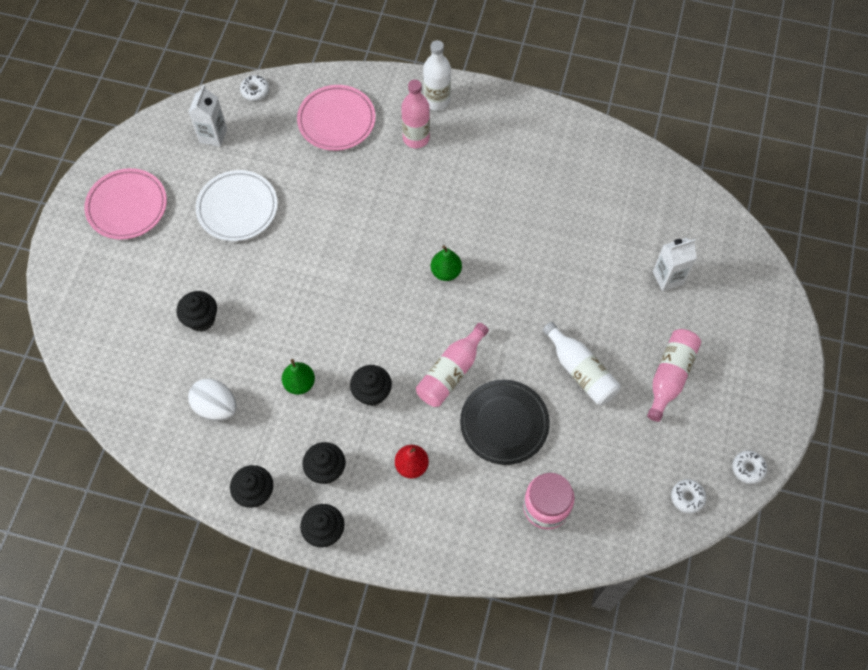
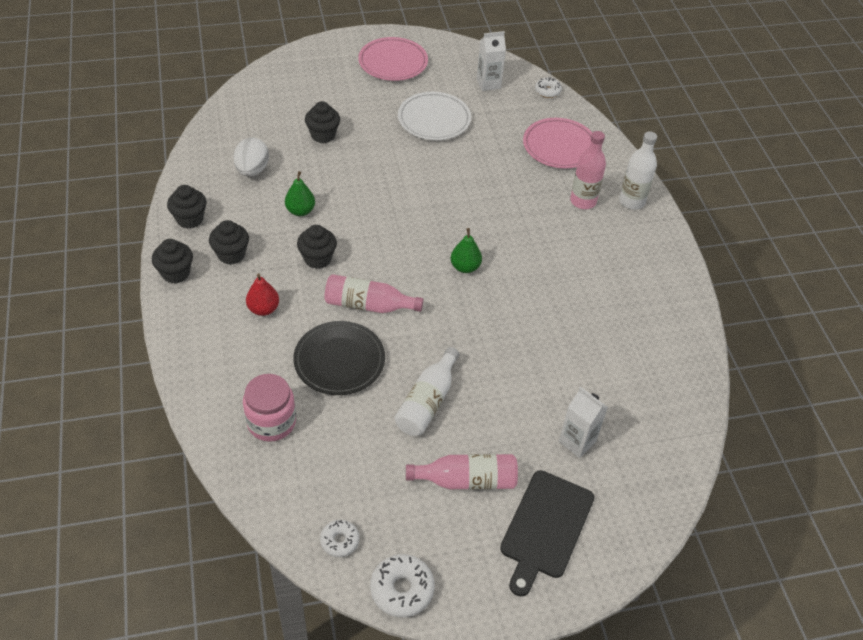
camera: 60 degrees right, 15 degrees down
white donut [732,451,767,484] -> white donut [370,554,435,617], size x1.59
none -> black cutting board [500,470,594,597]

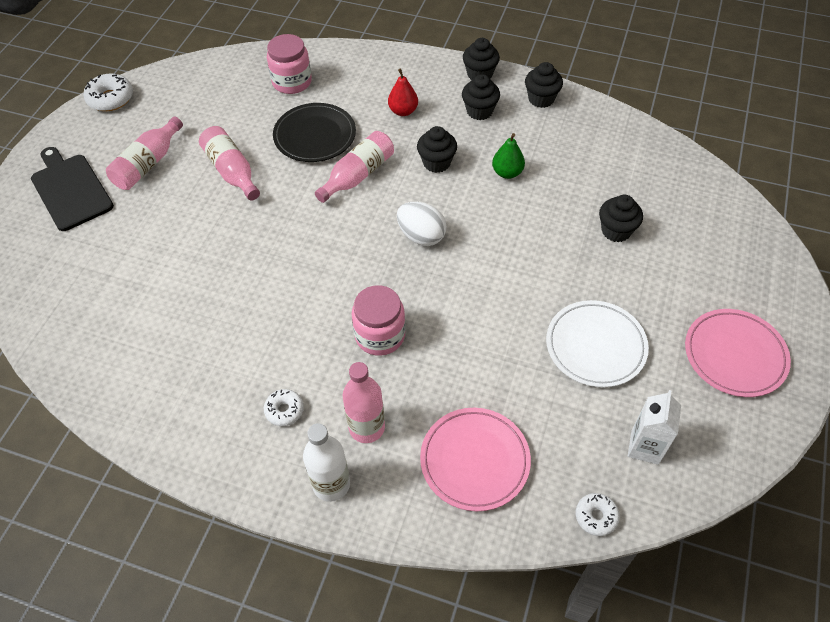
camera: 125 degrees right, 5 degrees up
white egg [234,137,269,177] -> white egg moved to [397,202,447,246]
white donut [320,520,359,557] -> white donut moved to [264,389,304,426]
white bottle [395,347,460,436] -> pink bottle [199,126,260,201]
green pear [451,228,482,273] -> none
white carton [559,387,608,458] -> none
none -> pink jar [351,285,405,356]

